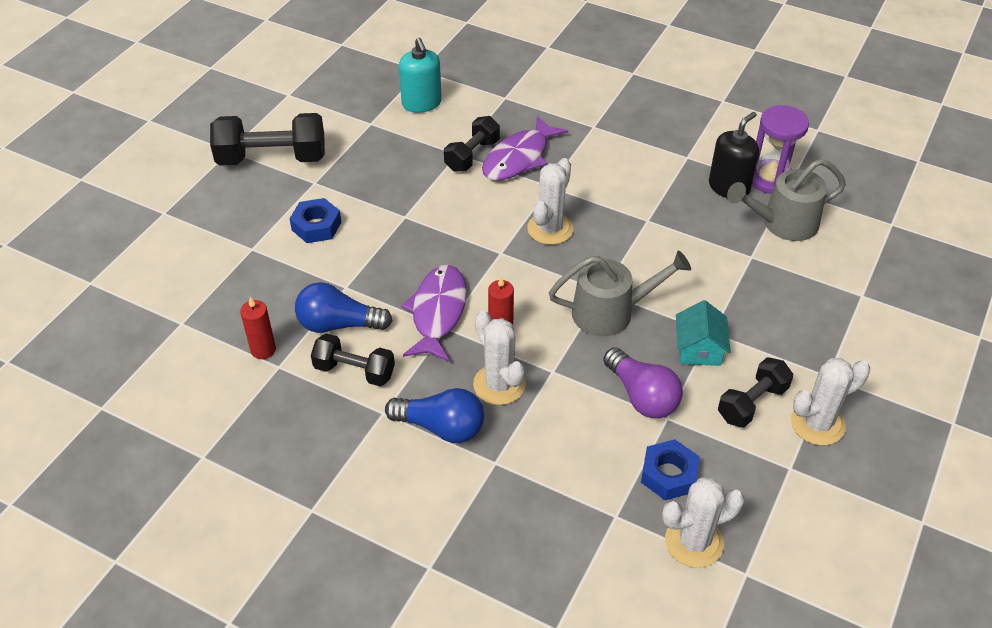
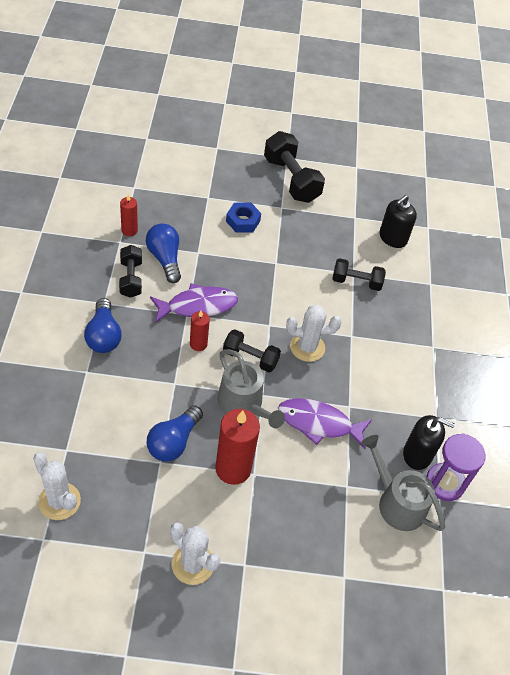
camera: 60 degrees right, 5 degrees up
turquoise soap dispenser [399,37,442,113] -> black soap dispenser [380,195,417,248]
white cactus [473,311,526,405] -> none
purple fish [482,115,568,181] -> purple fish moved to [278,398,372,449]
purple light bulb [603,347,683,418] -> blue light bulb [146,405,203,462]
blue nut [641,439,700,500] -> none
turquoise house [676,300,731,366] -> red candle [215,409,260,485]
black dumbbell [718,357,793,427] -> black dumbbell moved to [223,329,281,372]

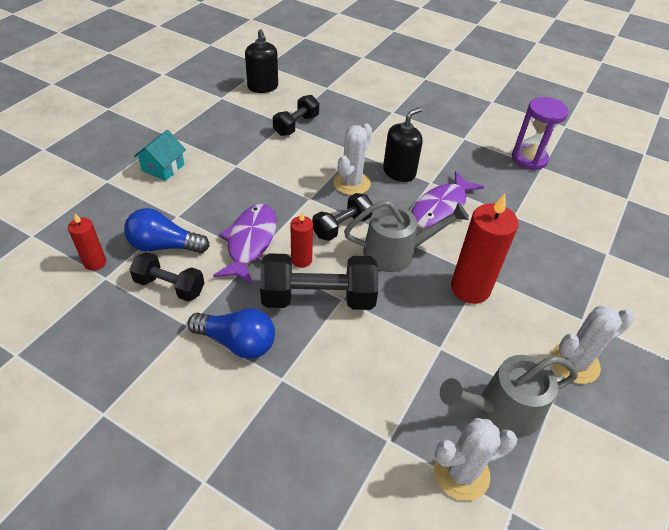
camera: 60 degrees left, 5 degrees down
blue light bulb [146,405,203,462] -> none
blue nut [226,203,261,233] -> turquoise house [134,130,186,181]
black dumbbell [264,131,325,203] -> black dumbbell moved to [260,253,378,310]
grey watering can [361,435,445,531] -> grey watering can moved to [440,355,578,437]
black soap dispenser [403,415,455,470] -> black soap dispenser moved to [383,107,423,182]

